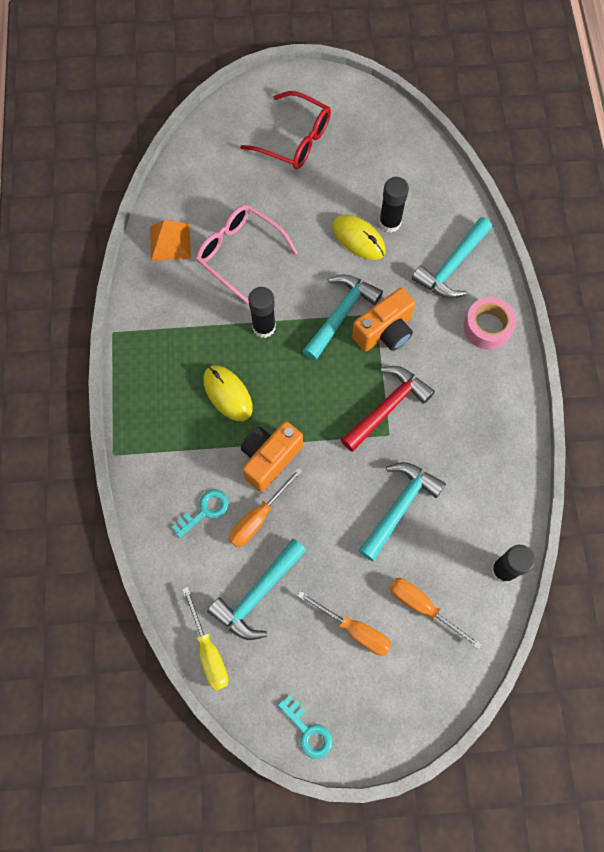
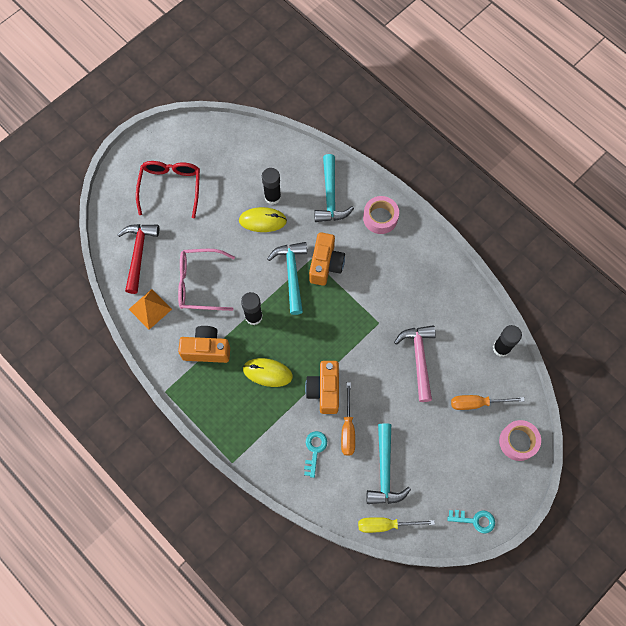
camera: 40 degrees left, 0 degrees up
yellow screwdriver [182,587,228,691] -> yellow screwdriver turned 150 degrees clockwise [358,517,435,533]
red glasses [240,91,331,169] -> red glasses turned 75 degrees counterclockwise [136,161,200,218]
orange screwdriver [297,591,392,656] -> none
red hammer [341,366,435,452] -> red hammer moved to [117,224,159,294]
turquoise hammer [359,462,446,561] -> pink hammer [394,325,436,402]
none -> orange camera [178,326,230,363]
none -> pink tape [499,420,541,461]

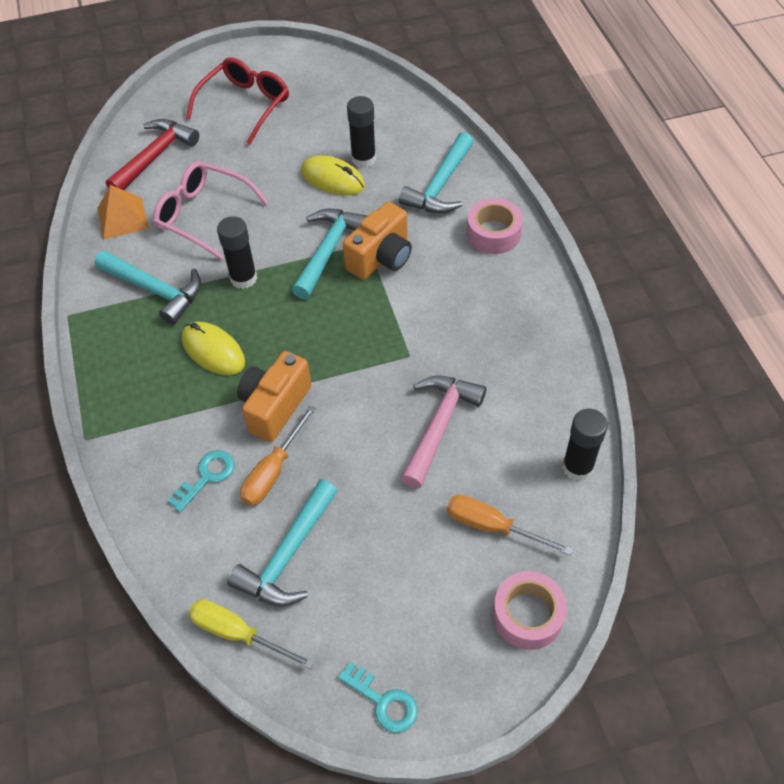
camera: 30 degrees right, 15 degrees down
orange camera [178,326,230,363] -> turquoise hammer [94,251,201,325]

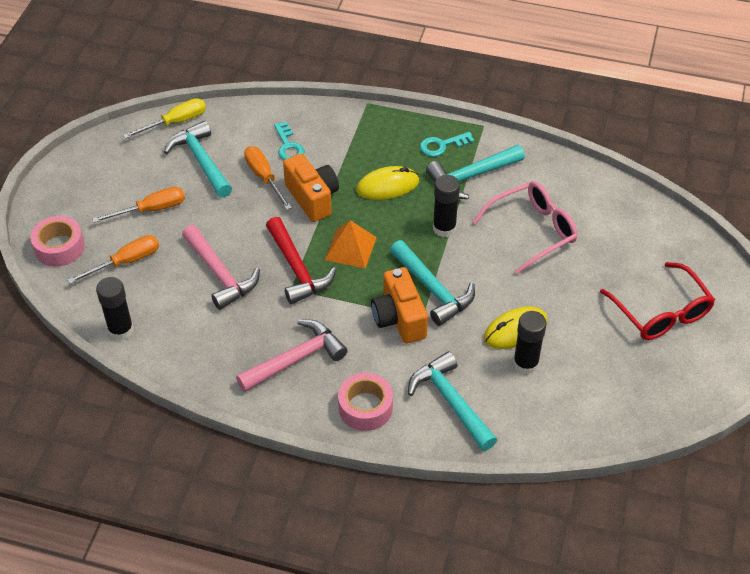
camera: 120 degrees right, 5 degrees down
orange pyramid [98,185,149,240] -> orange pyramid moved to [325,220,377,269]
red hammer [106,119,199,190] -> red hammer moved to [266,217,336,304]
turquoise key [338,662,417,733] -> turquoise key moved to [420,132,474,157]
none -> orange screwdriver [92,187,185,223]
none -> pink hammer [236,320,348,392]

